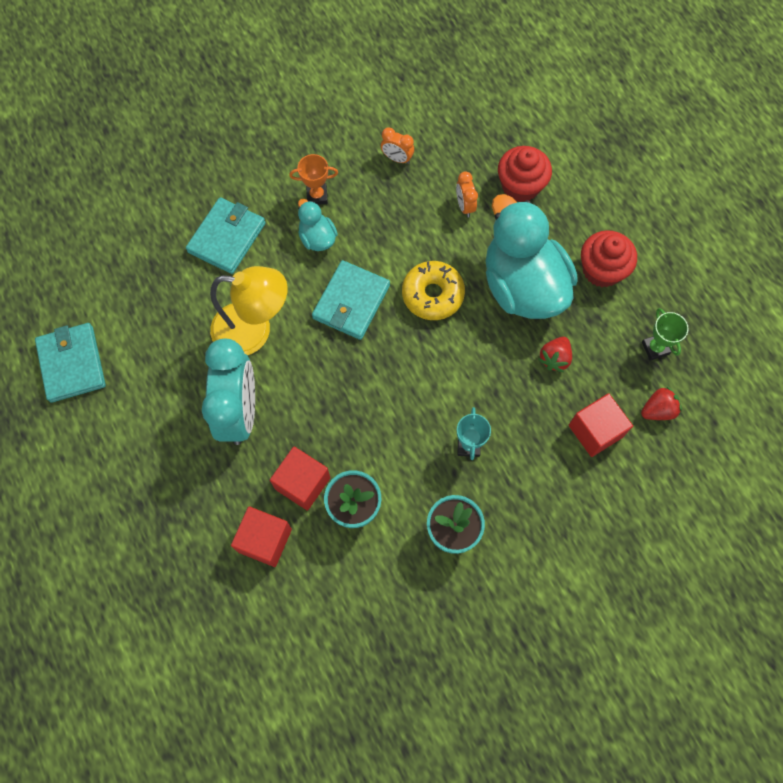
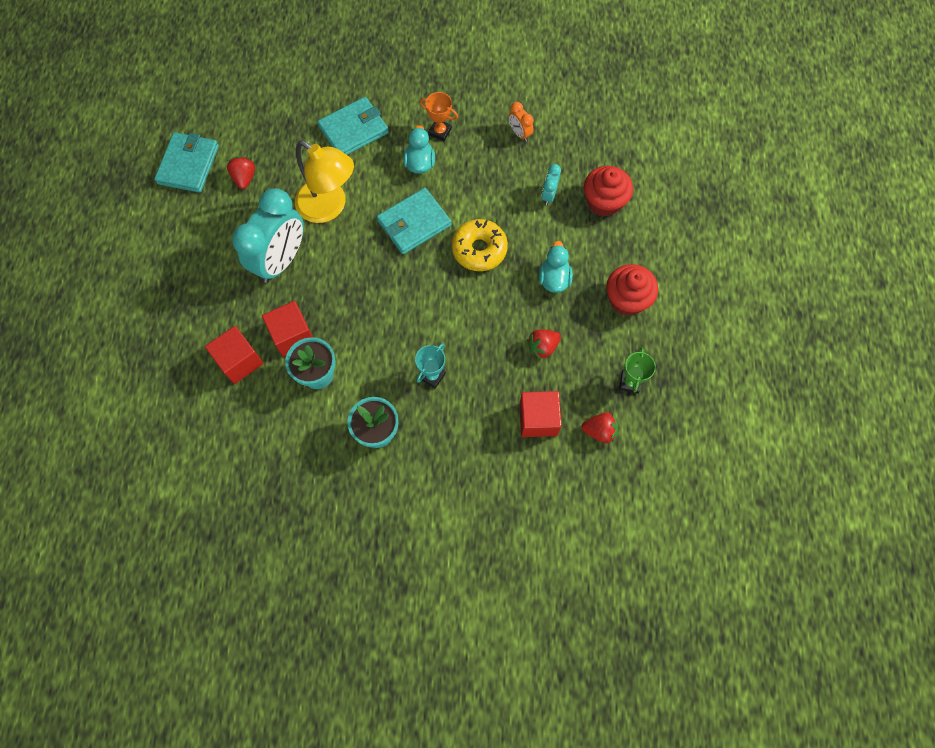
camera: 30 degrees right, 0 degrees up
orange clock [456,171,478,217] -> turquoise clock [541,164,561,205]
turquoise duck [486,194,578,319] -> turquoise duck [539,241,573,293], size x0.45
none -> red strawberry [227,156,255,189]

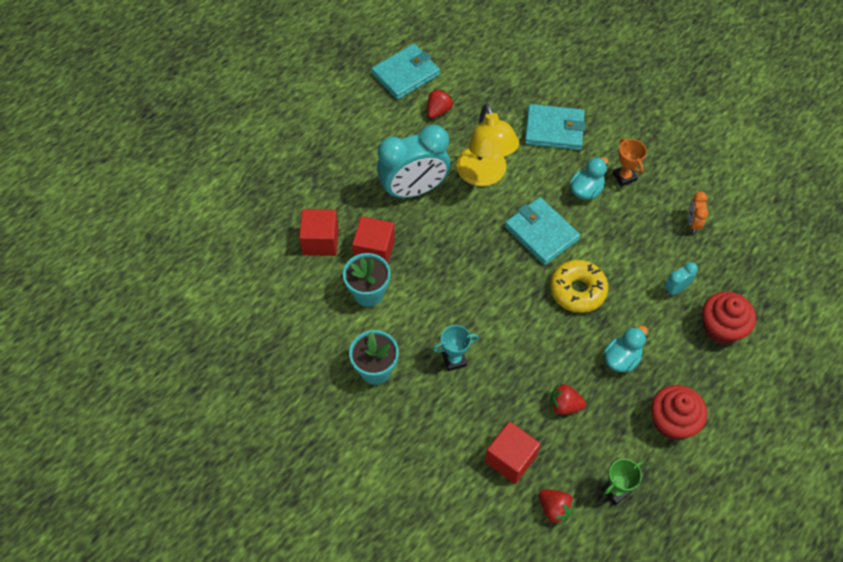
camera: 40 degrees right, 10 degrees down
turquoise wallet [377,188,451,254] -> turquoise wallet turned 45 degrees clockwise [505,197,580,265]

